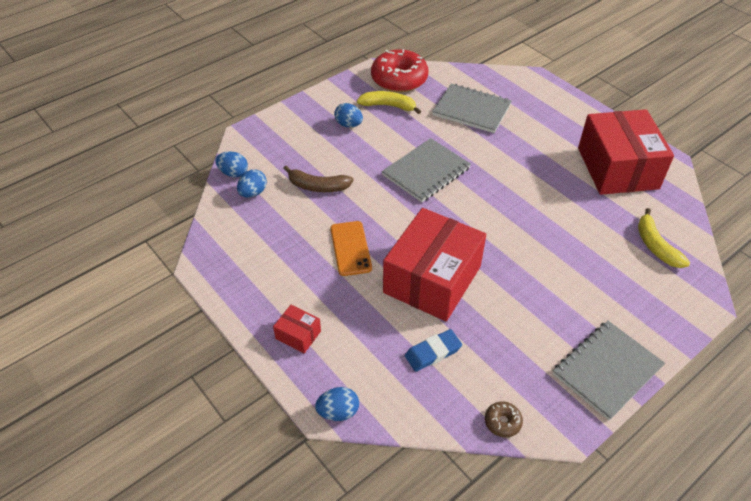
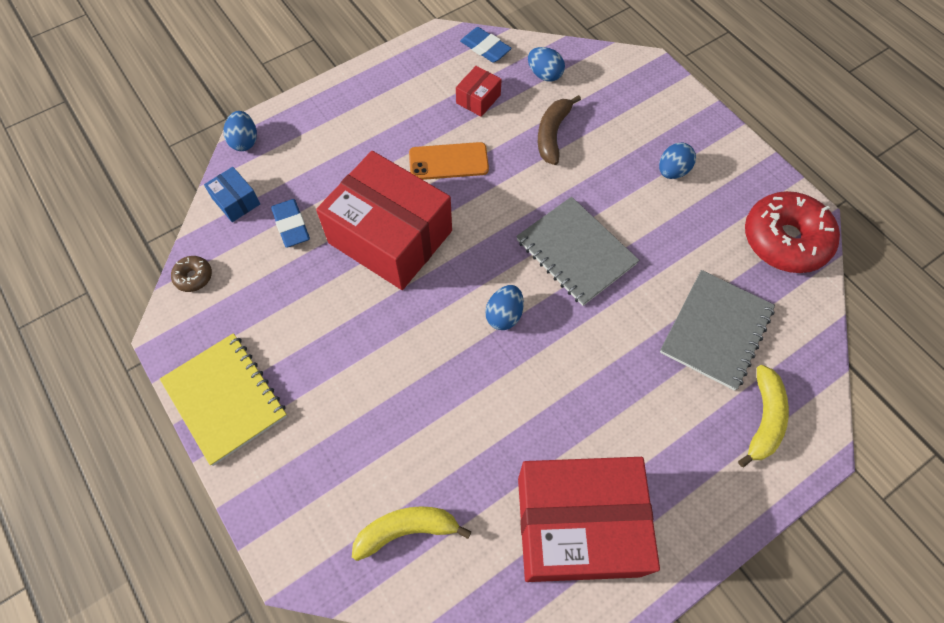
camera: 95 degrees right, 15 degrees up
blue egg [215,152,248,177] -> blue egg moved to [485,285,524,330]
red box [273,305,321,353] -> red box moved to [456,66,502,117]
yellow banana [357,91,421,114] -> yellow banana moved to [738,365,789,467]
grey notebook [553,320,665,420] -> yellow notebook [160,333,287,466]
none -> blue box [204,167,260,222]
none -> blue eraser [460,27,512,63]

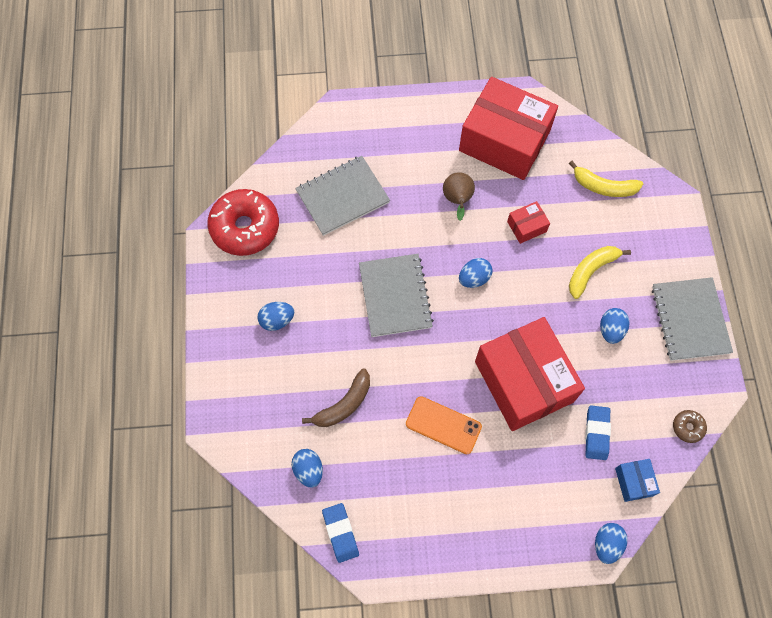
camera: 150 degrees left, 5 degrees up
yellow notebook [160,333,287,466] -> grey notebook [652,277,733,361]
red box [456,66,502,117] -> red box moved to [507,201,550,244]
yellow banana [738,365,789,467] -> yellow banana moved to [569,246,631,299]
none -> brown pear [443,172,475,221]
none -> blue egg [600,308,629,344]

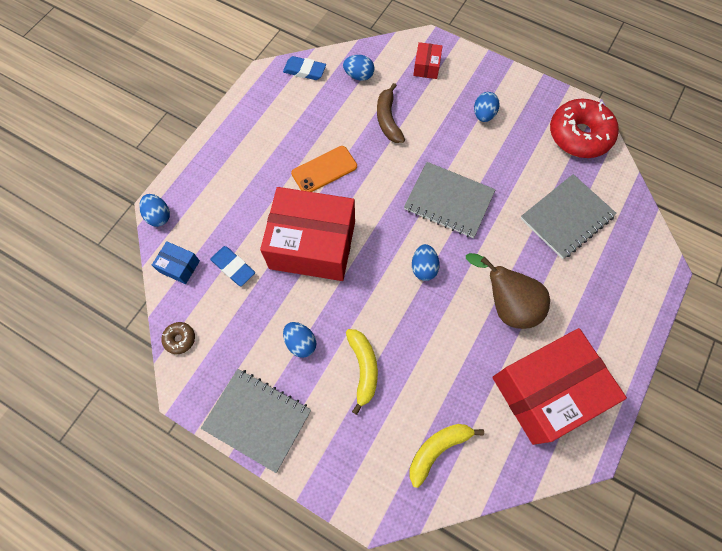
camera: 125 degrees right, 0 degrees up
grey notebook [295,156,390,236] -> grey notebook turned 45 degrees clockwise [520,174,617,259]
brown pear [443,172,475,221] -> brown pear [466,253,550,329], size x1.54
red box [507,201,550,244] -> red box moved to [413,42,443,79]

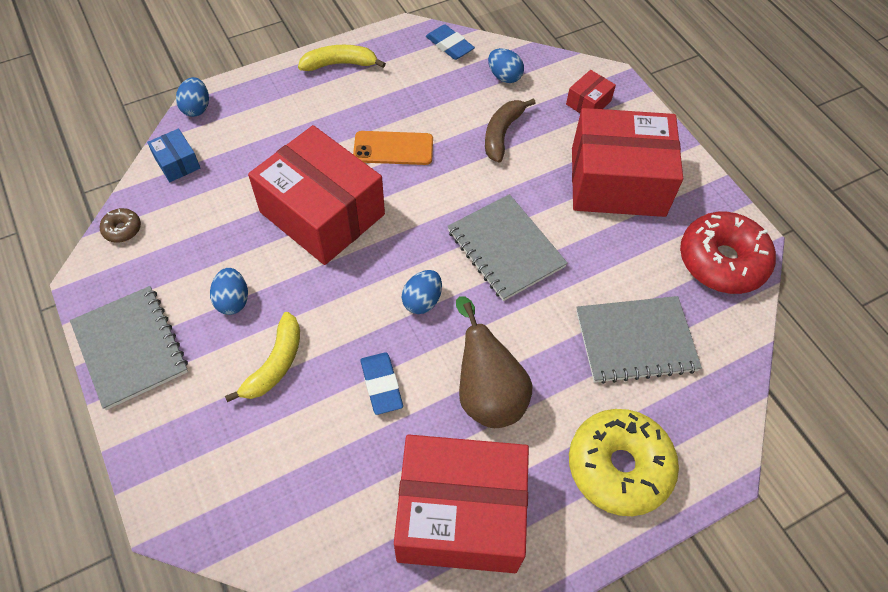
camera: 30 degrees right, 10 degrees down
blue eraser [210,246,255,286] -> blue eraser moved to [360,352,403,415]
yellow banana [410,424,484,488] -> yellow banana moved to [298,45,386,71]
blue egg [474,92,499,122] -> red box [572,108,683,217]
none -> yellow donut [569,409,679,516]

